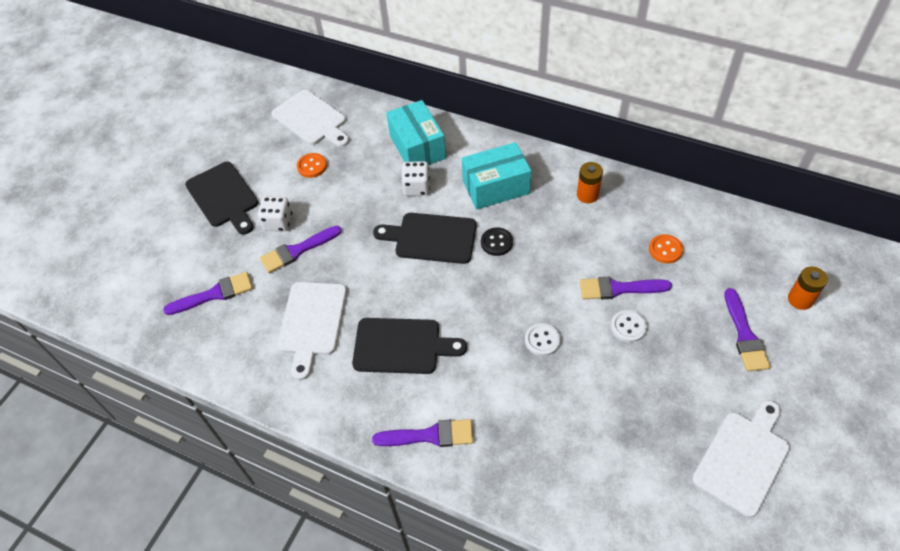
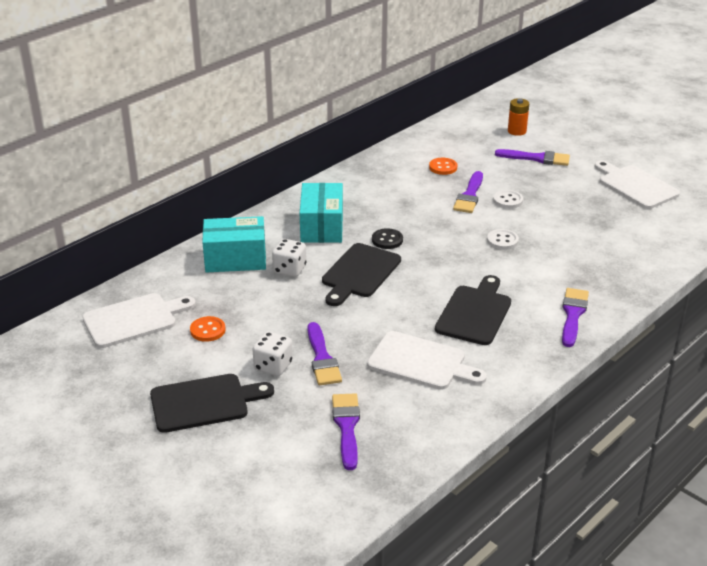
camera: 75 degrees left, 20 degrees down
orange battery [577,162,603,203] -> none

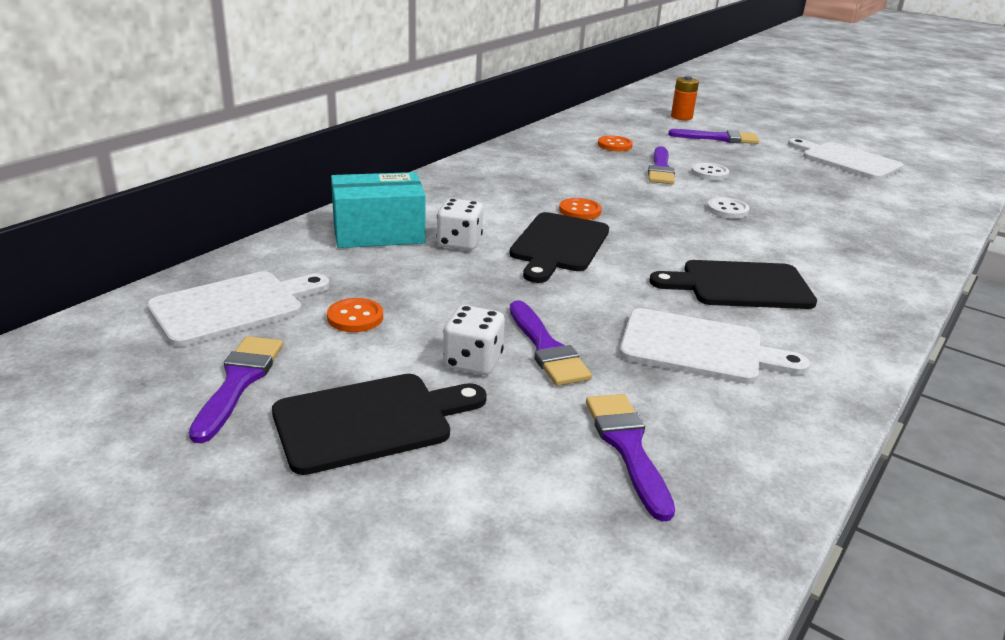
camera: 10 degrees left, 5 degrees down
turquoise box [300,183,343,243] -> none
black button [372,228,403,249] -> orange button [559,198,602,220]
black cutting board [435,275,511,345] -> black cutting board turned 105 degrees counterclockwise [649,260,817,309]
purple brush [562,288,589,347] -> purple brush moved to [189,336,283,443]

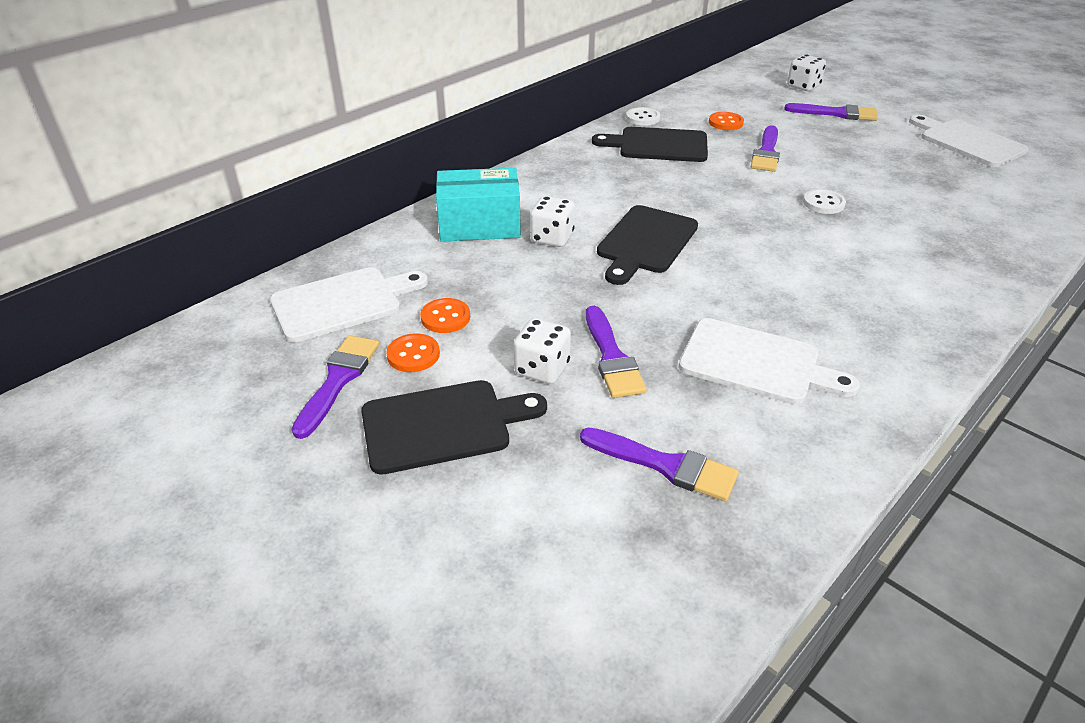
camera: 10 degrees right, 10 degrees up
orange button [559,198,602,220] -> orange button moved to [386,333,440,372]
purple brush [586,394,675,522] -> purple brush turned 120 degrees clockwise [580,427,739,501]
black cutting board [649,260,817,309] -> black cutting board moved to [592,127,708,162]
orange battery [671,76,699,120] -> white dice [787,54,826,91]
white button [691,162,729,180] -> white button moved to [626,107,660,126]

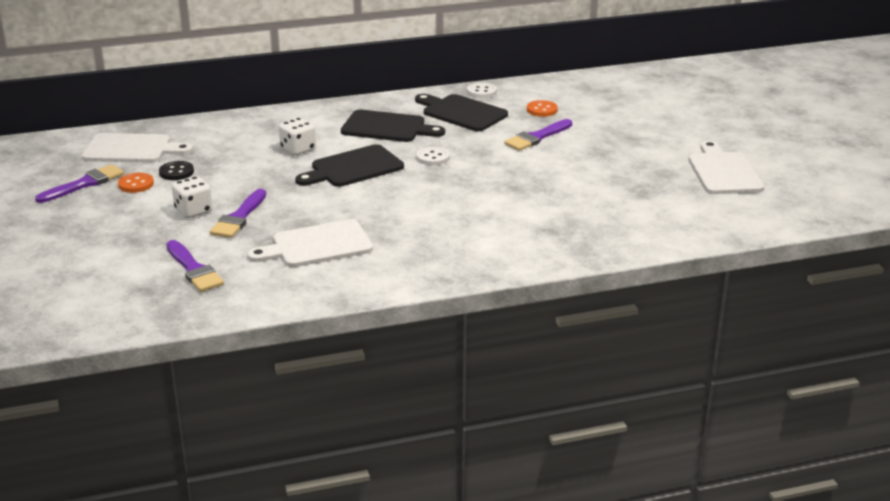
camera: 30 degrees right, 10 degrees down
black cutting board [361,380,547,475] -> black cutting board moved to [341,110,445,142]
orange button [420,298,470,333] -> black button [159,161,194,180]
turquoise box [436,168,521,242] -> none
white cutting board [679,318,860,404] -> white cutting board turned 105 degrees clockwise [247,219,373,267]
purple brush [784,103,878,121] -> none
white dice [787,54,826,91] -> none
white button [803,189,846,214] -> white button moved to [416,147,450,165]

